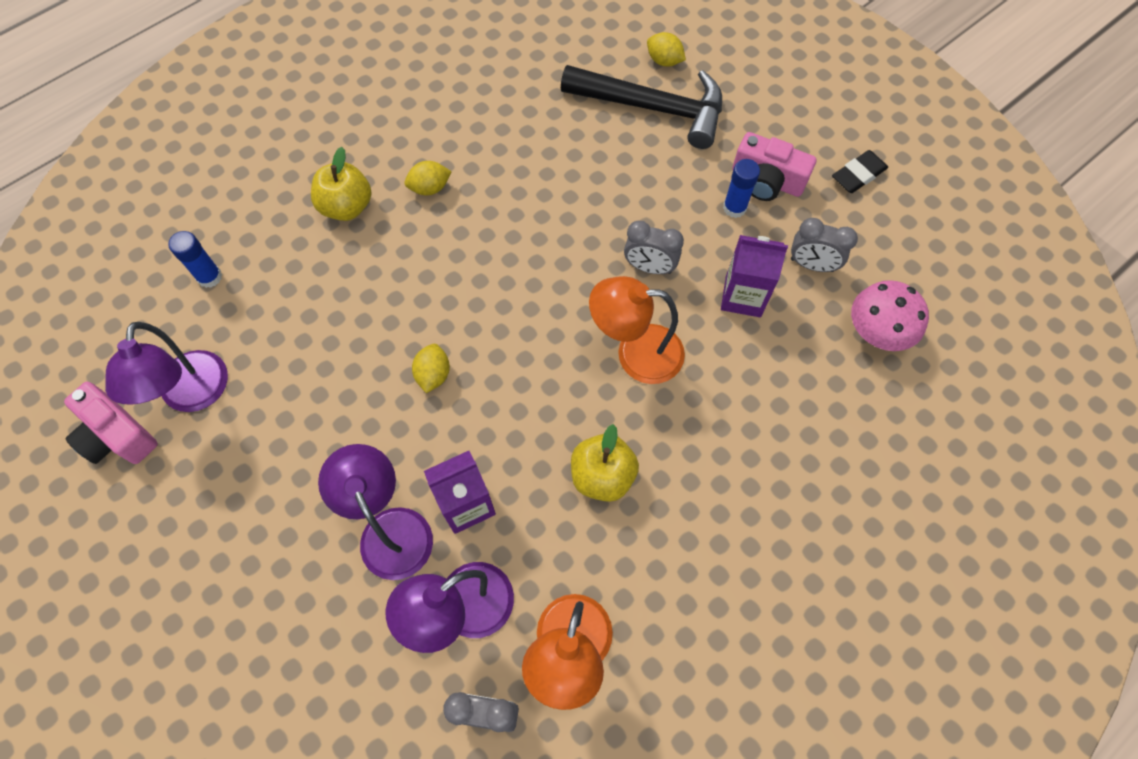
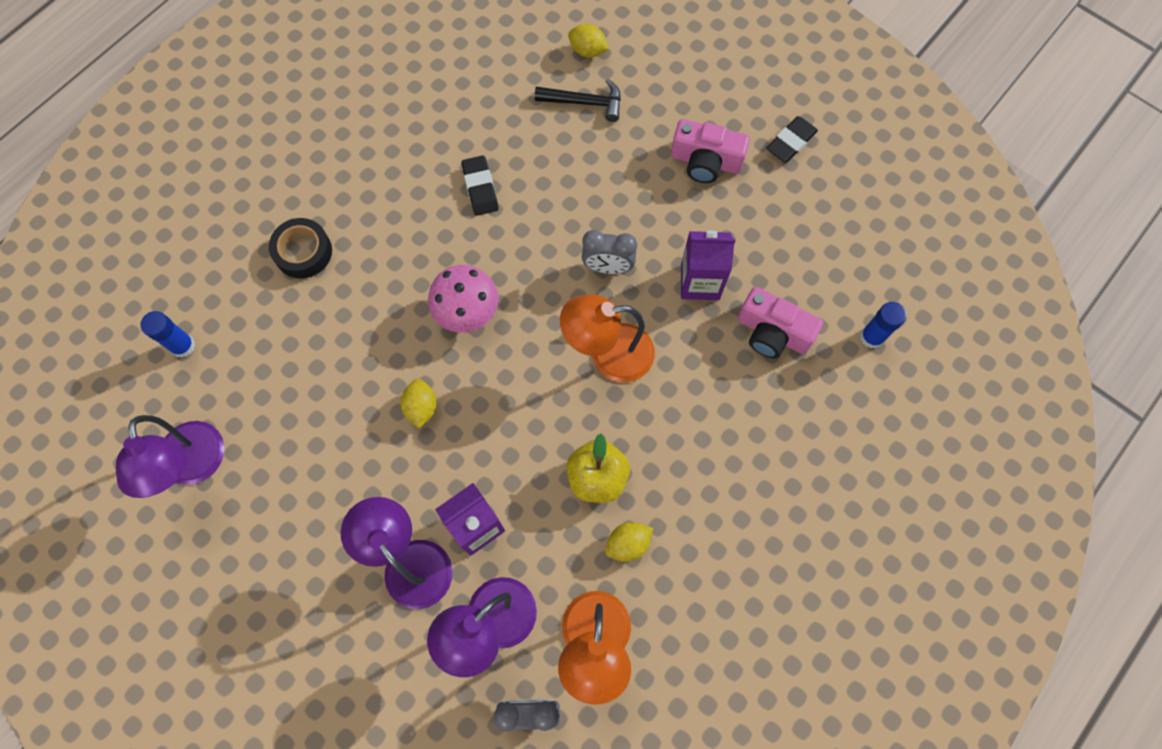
camera: 10 degrees left, 5 degrees up
pink camera [64,382,158,464] -> pink camera moved to [738,287,823,359]
yellow apple [311,147,371,221] -> black tape [269,218,332,278]
yellow lemon [404,161,452,195] -> yellow lemon moved to [605,522,653,562]
black hammer [561,65,722,149] -> black hammer [535,78,621,122], size x0.54
blue glue stick [723,159,760,218] -> blue glue stick moved to [860,302,907,348]
grey clock [791,218,858,272] -> none
pink mushroom [851,280,929,351] -> pink mushroom moved to [428,265,498,333]
none -> black eraser [461,155,499,216]

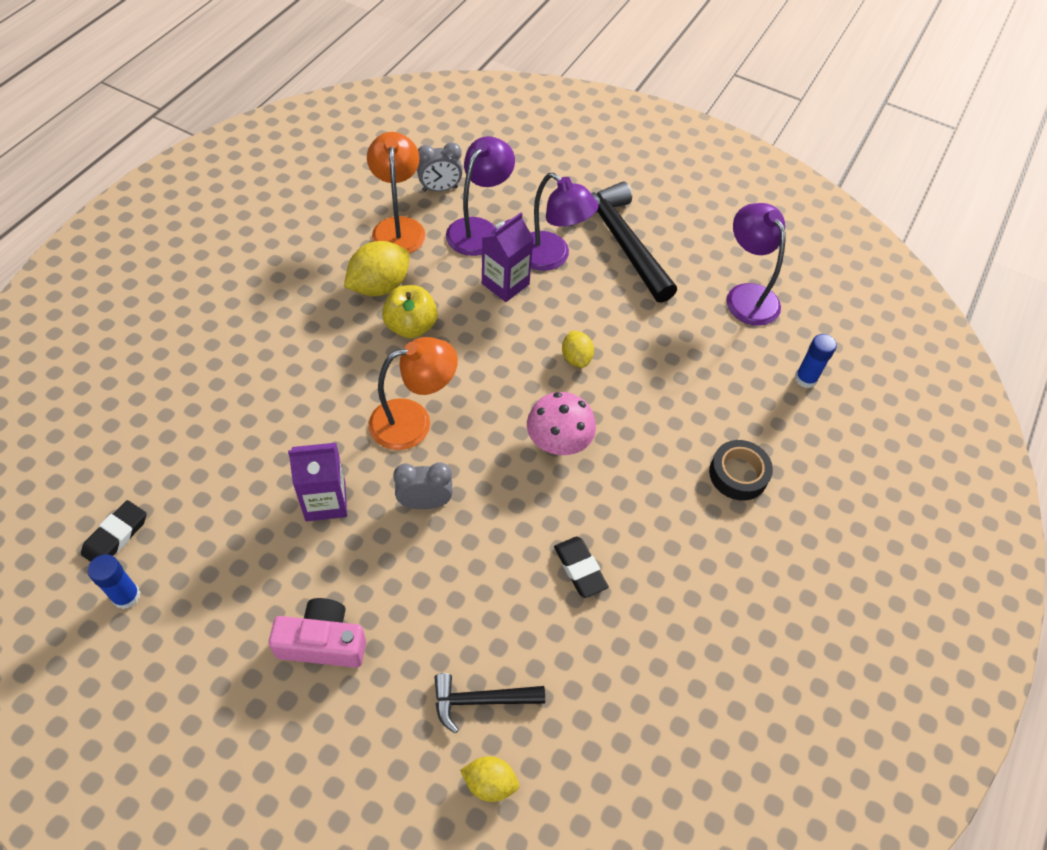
camera: 165 degrees right, 15 degrees down
yellow lemon [605,522,653,562] -> yellow lemon [344,241,410,296], size x1.72
pink camera [738,287,823,359] -> none
black eraser [766,116,818,162] -> black eraser moved to [81,500,146,562]
blue glue stick [860,302,907,348] -> blue glue stick moved to [88,554,140,609]
none -> black hammer [570,182,677,303]

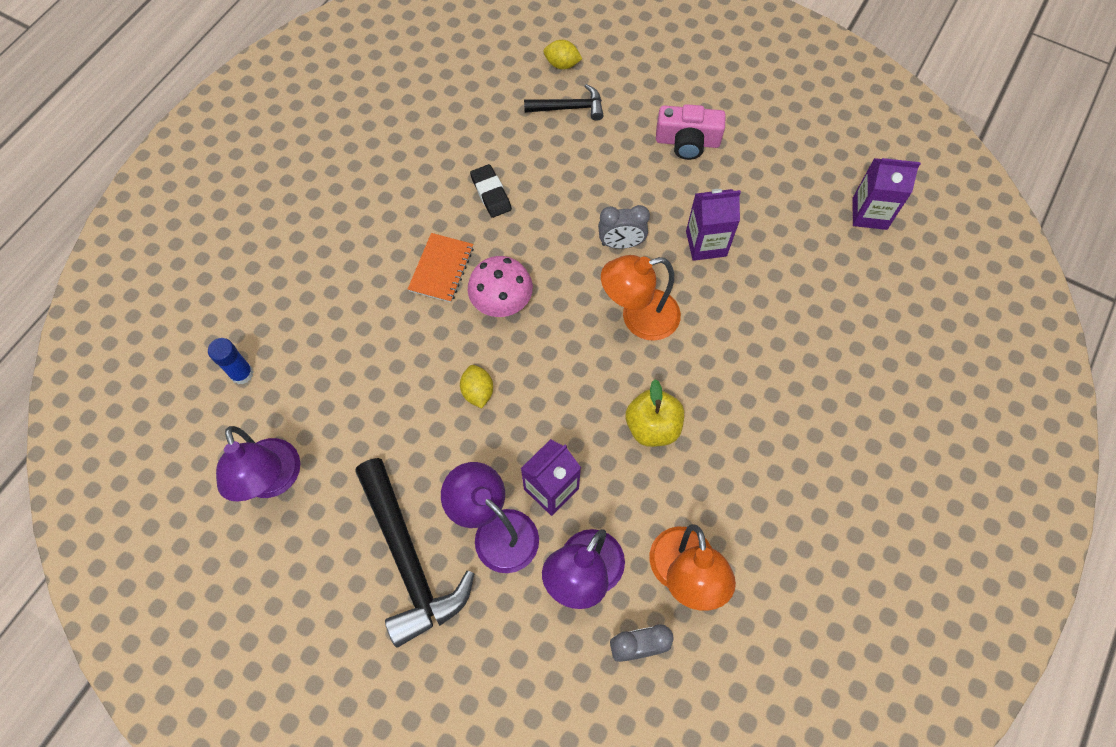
camera: 175 degrees left, 10 degrees up
black eraser [81,500,146,562] -> purple carton [853,158,921,230]
blue glue stick [88,554,140,609] -> none
yellow lemon [344,241,410,296] -> none
black tape [709,440,773,501] -> none
none -> orange notebook [408,233,474,303]

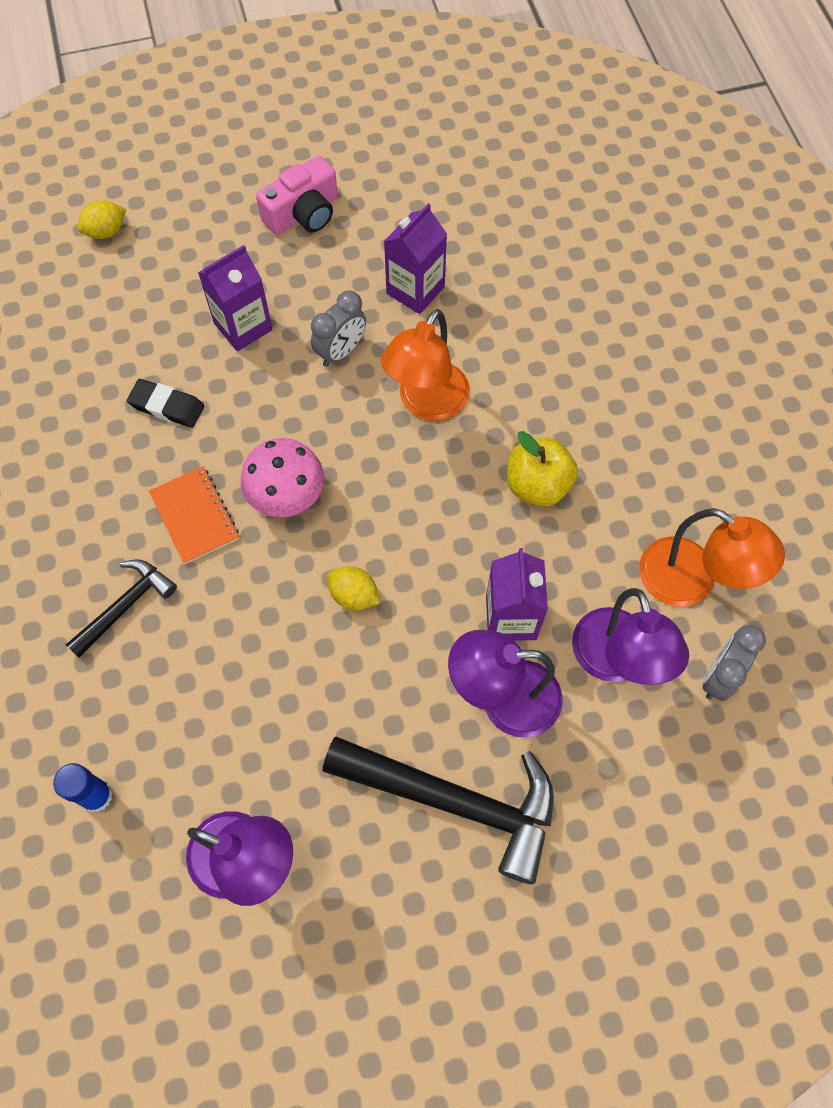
camera: 45 degrees left, 0 degrees up
black hammer [524,84,603,121] -> black hammer moved to [66,560,177,658]
purple carton [853,158,921,230] -> purple carton moved to [198,245,273,351]

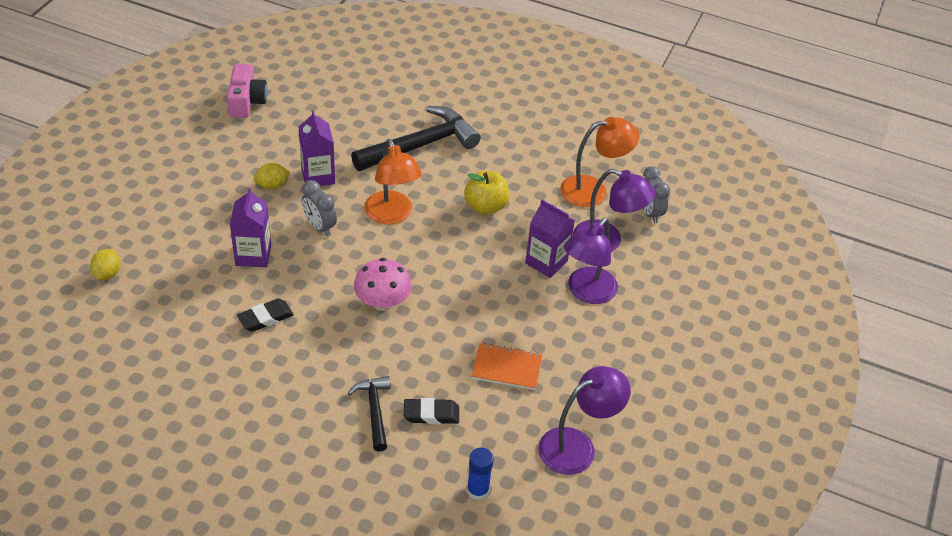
camera: 55 degrees left, 20 degrees down
orange notebook [149,466,239,564] -> orange notebook moved to [472,343,542,390]
pink camera [256,156,338,235] -> pink camera moved to [227,64,268,118]
grey clock [311,291,366,367] -> grey clock turned 150 degrees clockwise [302,180,337,236]
black hammer [322,737,554,884] -> black hammer moved to [351,106,481,171]
yellow lemon [327,566,380,610] -> yellow lemon moved to [253,163,290,189]
none -> black eraser [404,398,459,424]

